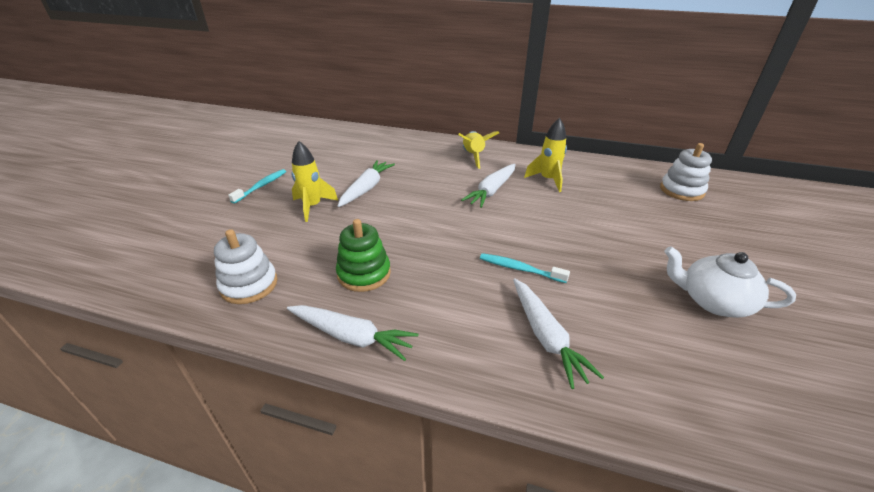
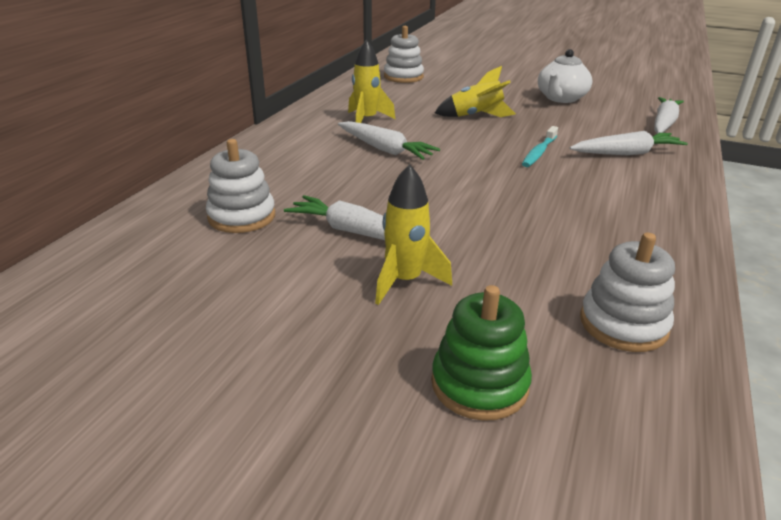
camera: 85 degrees left, 5 degrees down
turquoise toothbrush [228,169,286,204] -> none
white carrot [287,305,418,361] -> white carrot moved to [654,97,684,134]
green stacking toy [336,219,391,292] -> green stacking toy moved to [431,285,532,421]
yellow rocket [458,131,499,169] -> yellow rocket moved to [435,66,516,117]
none -> white stacking toy [206,139,275,233]

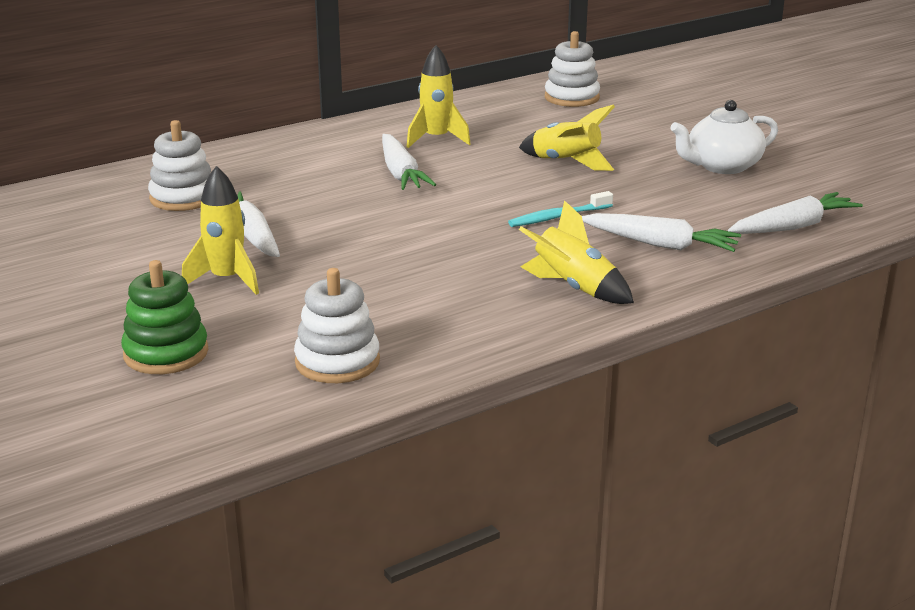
camera: 35 degrees right, 5 degrees down
none -> yellow rocket [519,200,634,304]

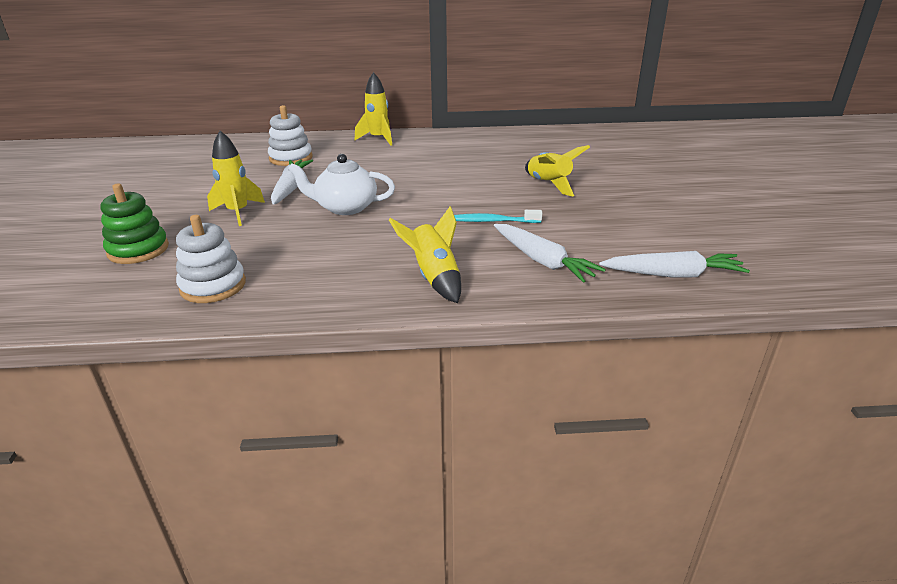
camera: 30 degrees right, 5 degrees up
white carrot [382,134,436,190] -> none
yellow rocket [406,45,471,148] -> yellow rocket moved to [355,72,392,146]
white stacking toy [545,31,600,107] -> none
white teapot [670,100,778,174] -> white teapot moved to [288,154,395,215]

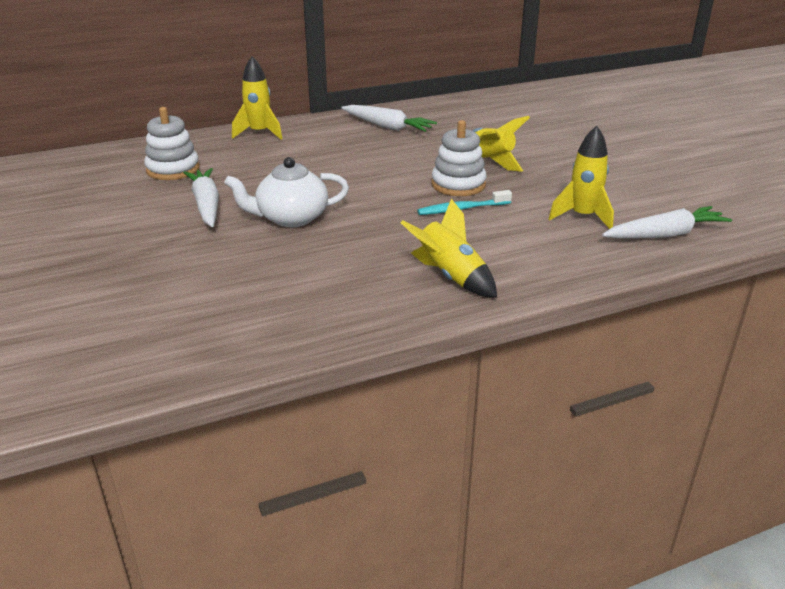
camera: 20 degrees left, 0 degrees up
green stacking toy [100,184,169,264] -> none
white stacking toy [176,215,246,303] -> white stacking toy moved to [431,120,487,196]
yellow rocket [207,131,265,226] -> yellow rocket moved to [549,126,614,229]
white carrot [494,224,606,283] -> white carrot moved to [341,105,437,132]

